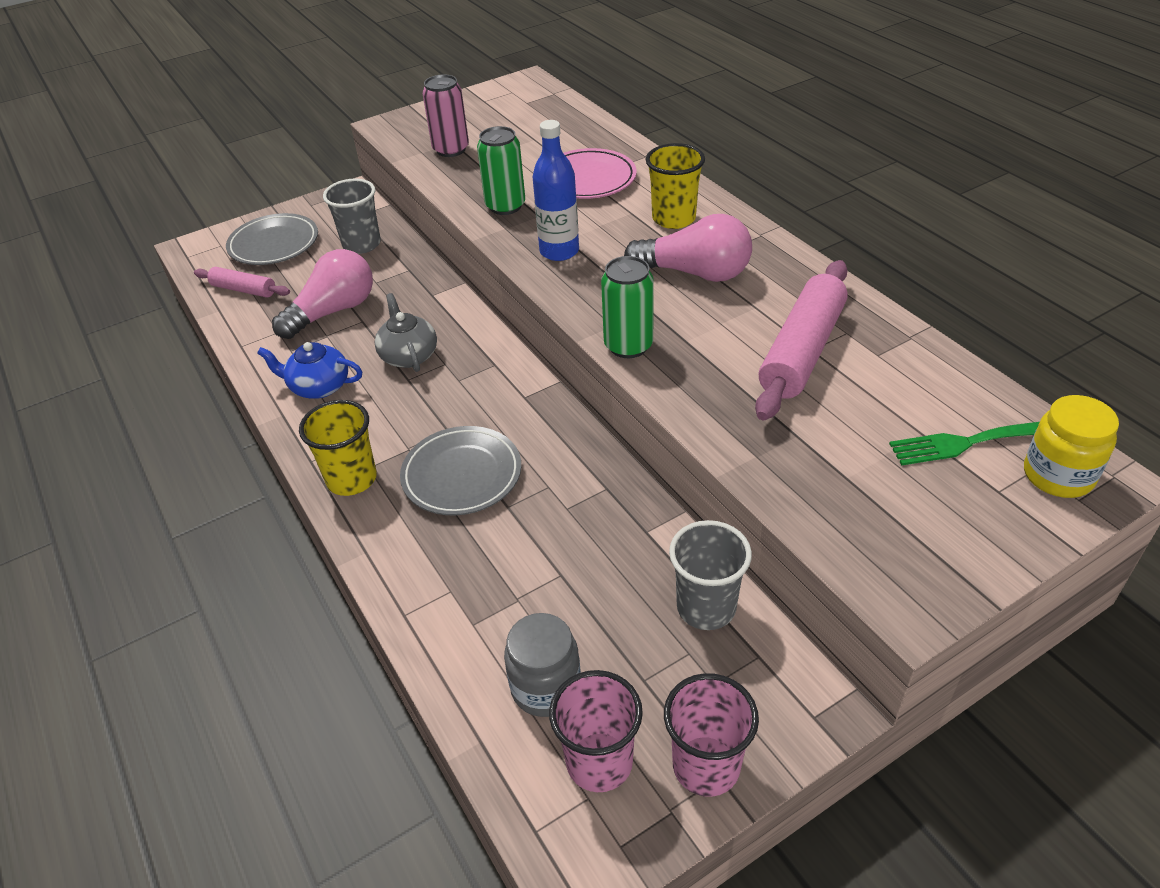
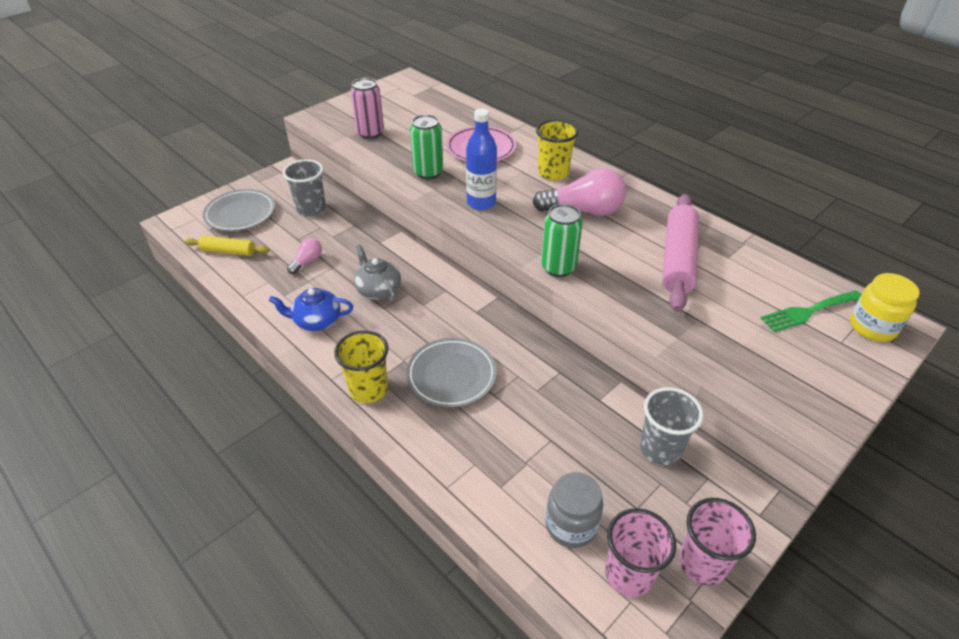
camera: 15 degrees left, 0 degrees up
pink rolling pin [194,267,290,298] -> yellow rolling pin [185,236,269,256]
pink light bulb [272,249,373,339] -> pink light bulb [287,238,322,274], size x0.50

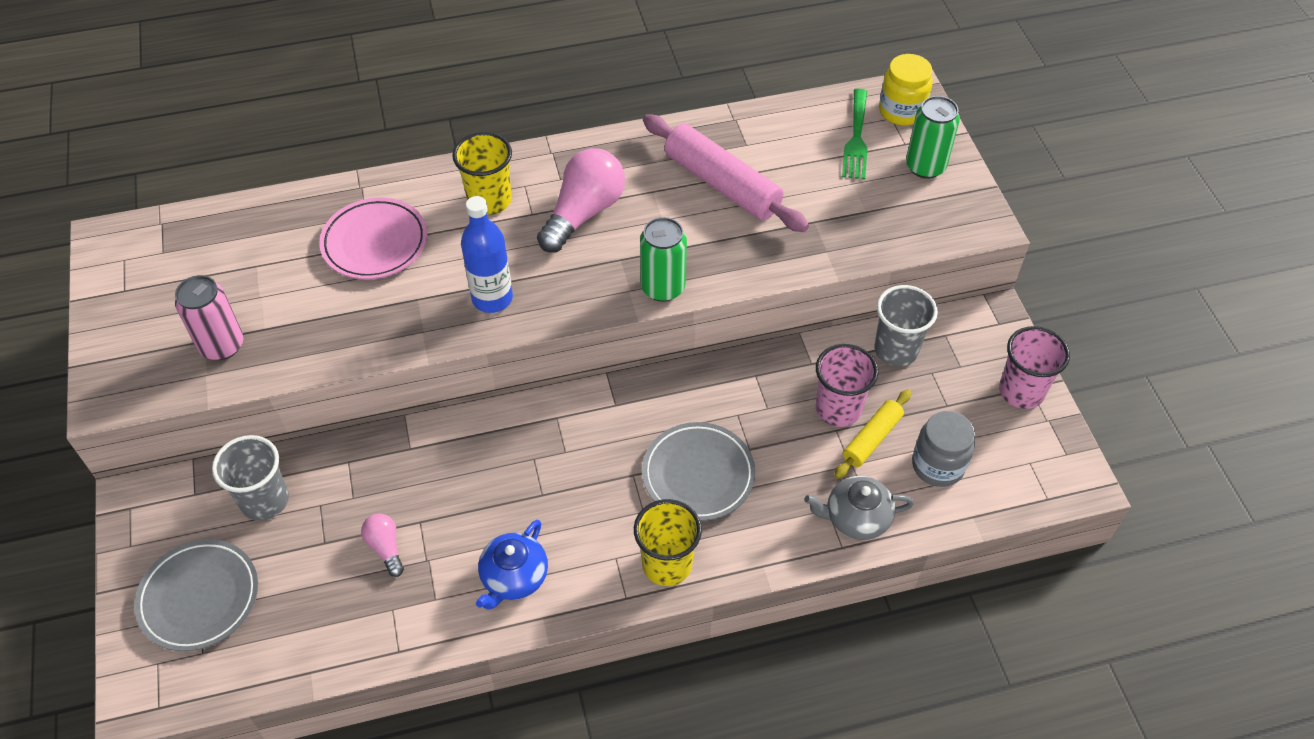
camera: 60 degrees left, 10 degrees up
yellow rolling pin [185,236,269,256] -> yellow rolling pin moved to [834,389,911,479]
grey teapot [354,245,401,302] -> grey teapot moved to [804,476,914,540]
green can [410,114,443,179] -> green can moved to [906,96,960,179]
pink cup [605,508,676,597] -> pink cup moved to [816,344,878,427]

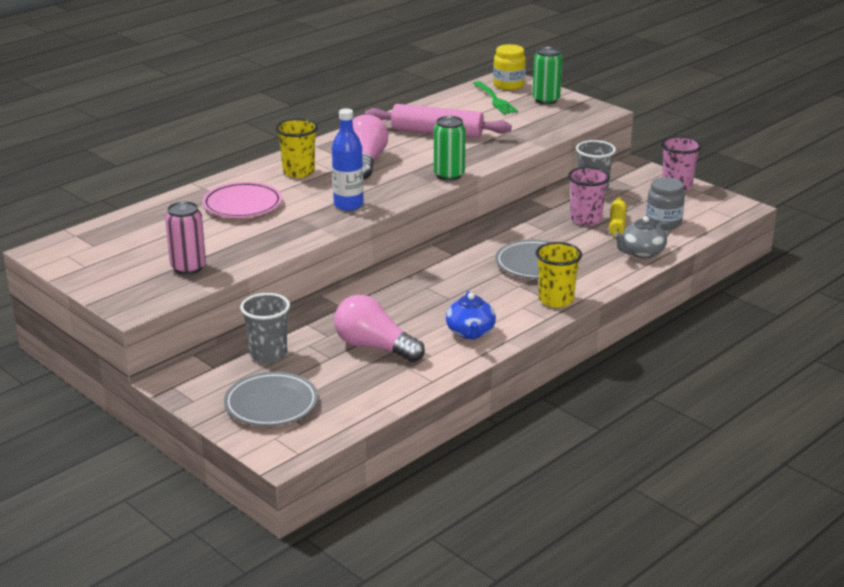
camera: 30 degrees left, 25 degrees down
pink light bulb [361,513,404,577] -> pink light bulb [334,295,425,362], size x1.99

